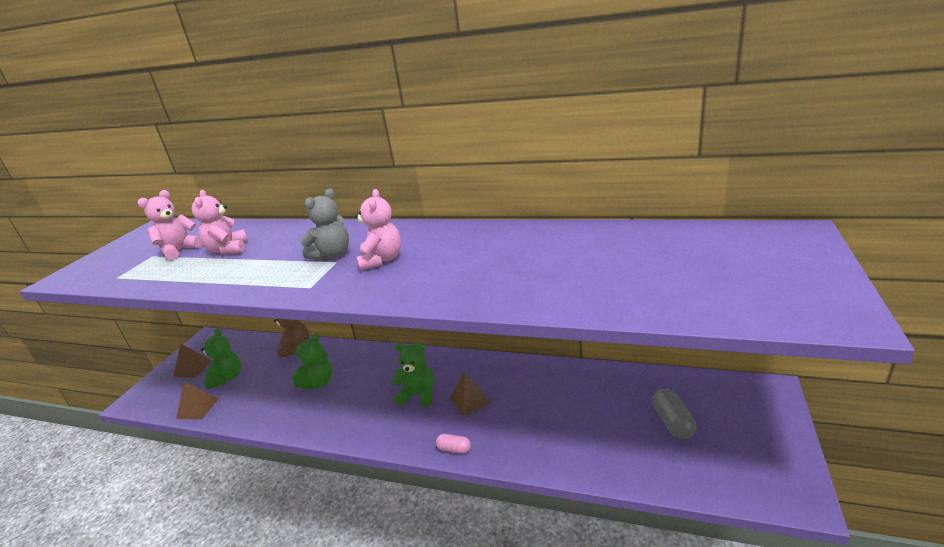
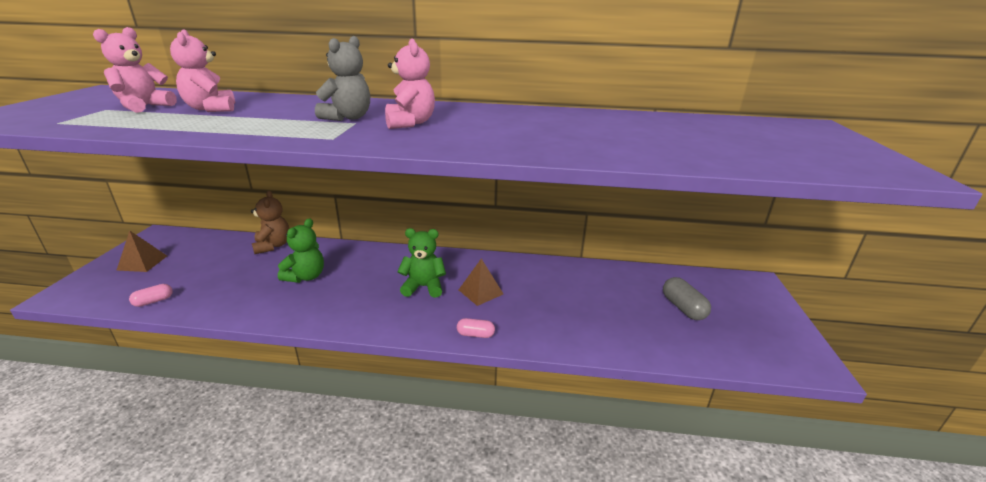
camera: 15 degrees left, 0 degrees up
brown pyramid [176,382,219,419] -> pink capsule [129,284,173,307]
green teddy bear [201,328,241,389] -> none

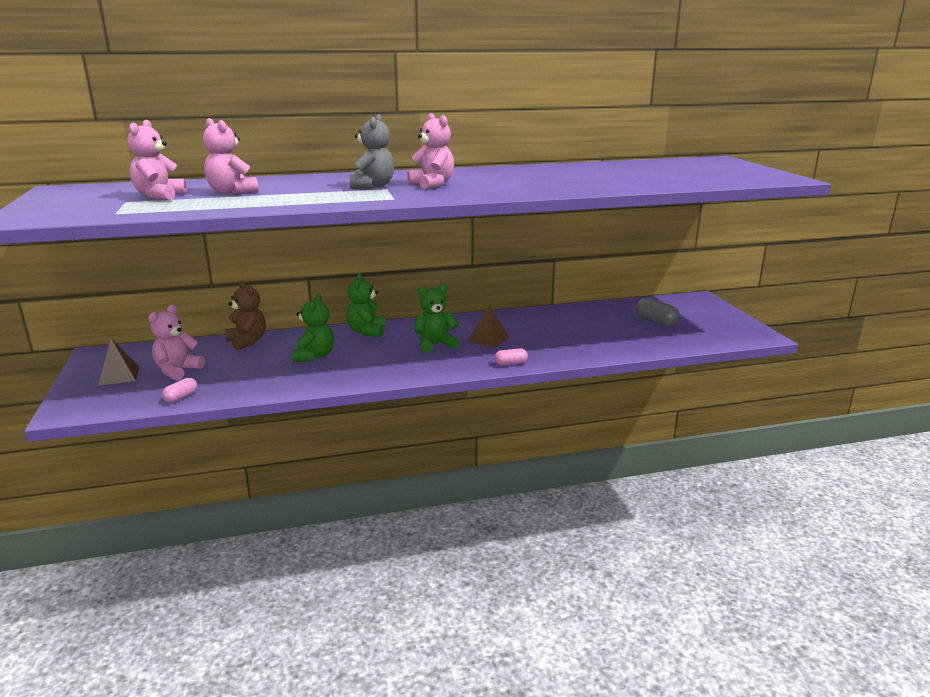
camera: 20 degrees left, 5 degrees down
none -> pink teddy bear [148,305,205,381]
none -> green teddy bear [347,273,385,337]

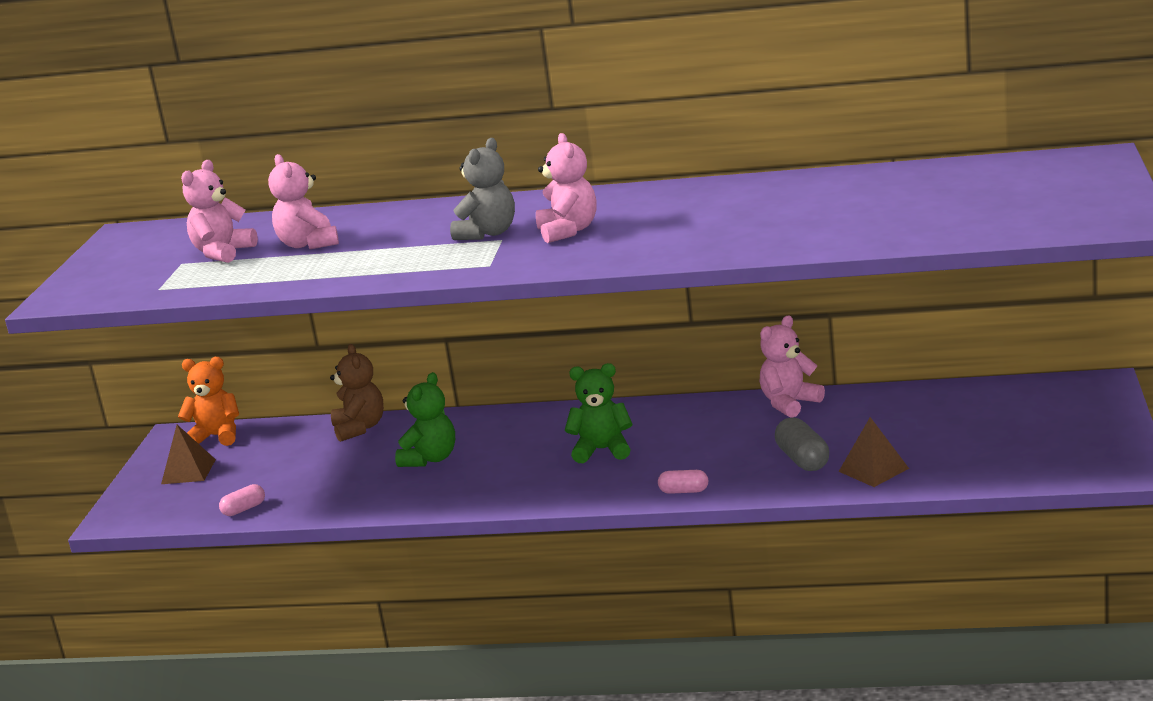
camera: 25 degrees right, 0 degrees up
pink teddy bear [148,305,205,381] -> pink teddy bear moved to [760,315,825,418]
green teddy bear [347,273,385,337] -> none
brown pyramid [468,305,509,348] -> brown pyramid moved to [839,417,909,487]
grey capsule [635,298,680,326] -> grey capsule moved to [775,417,829,471]
none -> orange teddy bear [178,357,239,446]

